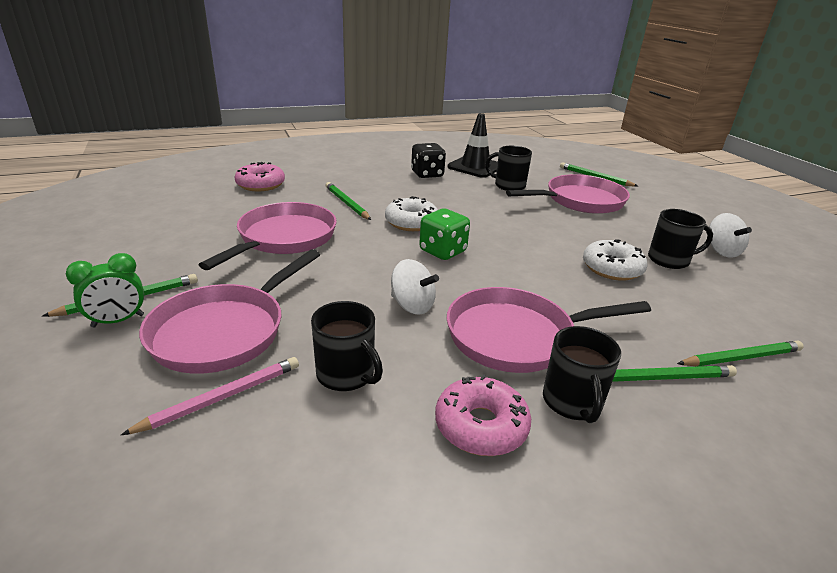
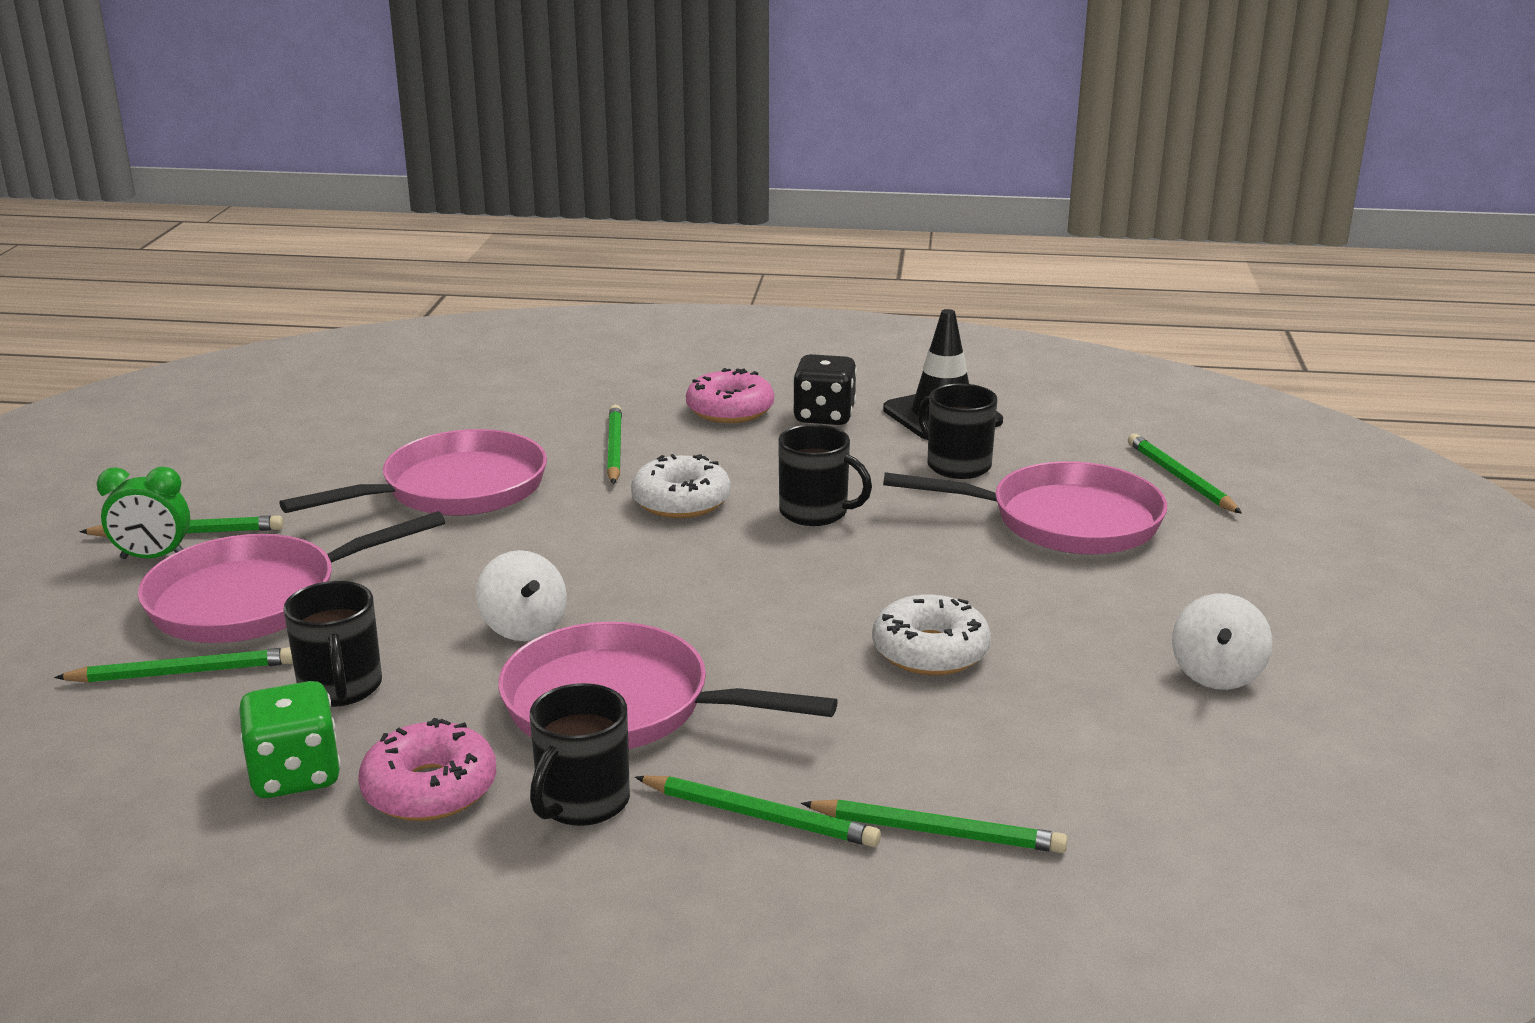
camera: 30 degrees right, 5 degrees down
pink pencil [121,357,299,435] -> green pencil [54,647,293,683]
pink donut [234,162,285,191] -> pink donut moved to [686,368,774,423]
green dice [419,209,470,260] -> green dice moved to [239,681,341,798]
black mug [648,209,713,269] -> black mug moved to [778,424,872,526]

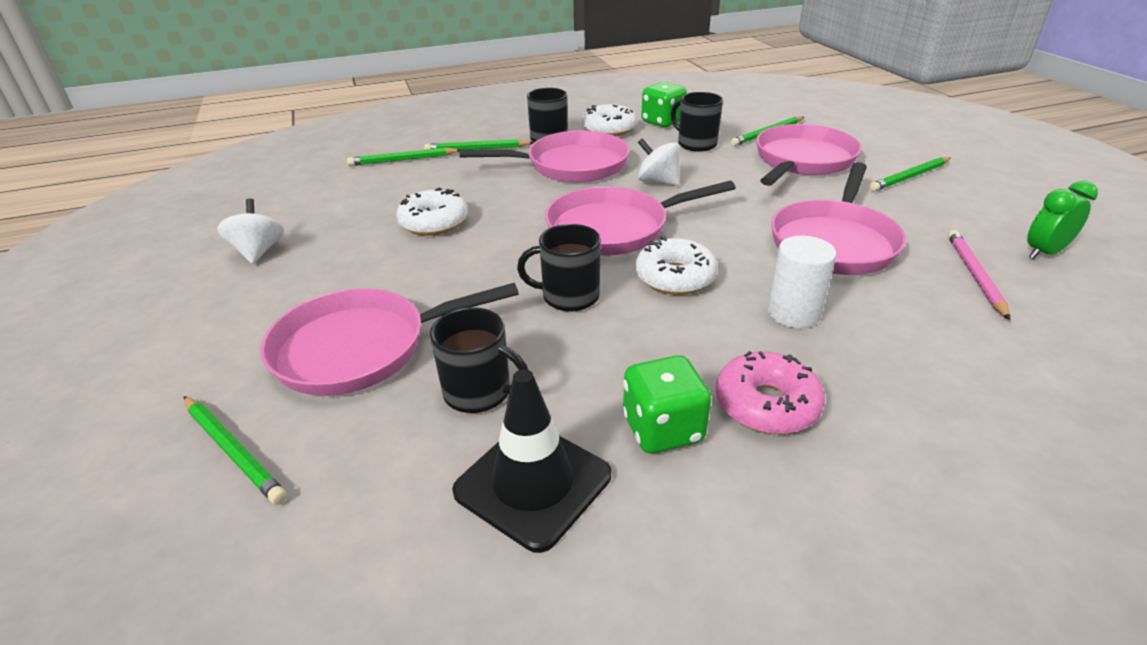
camera: 155 degrees right, 10 degrees up
green clock [97,466,190,559] -> green clock moved to [1027,181,1098,259]
pink donut [358,718,496,821] -> white donut [582,104,637,136]
green pencil [607,405,622,484] -> white cylinder [767,236,837,328]
black dice [793,354,857,425] -> green dice [623,355,711,454]
none -> pink pan [545,181,736,256]
none -> pink pencil [948,230,1010,320]

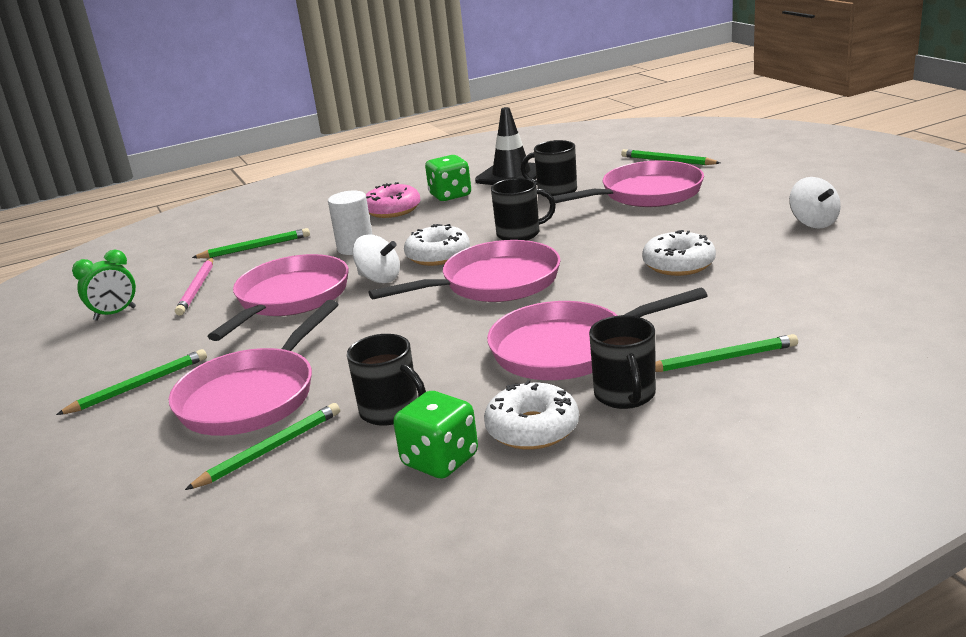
camera: 175 degrees right, 10 degrees down
green pencil [347,148,461,166] -> green pencil moved to [192,228,310,258]
white spinning top [638,138,680,186] -> white spinning top moved to [352,234,400,284]

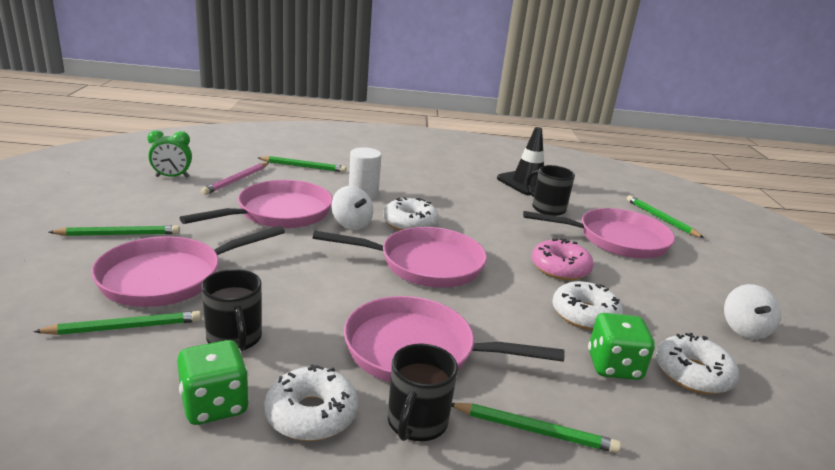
camera: 20 degrees right, 0 degrees up
pink donut [366,182,420,218] -> pink donut moved to [532,238,594,280]
green dice [425,155,471,201] -> green dice moved to [588,313,655,380]
black mug [491,178,556,240] -> none
none -> white donut [656,333,739,394]

